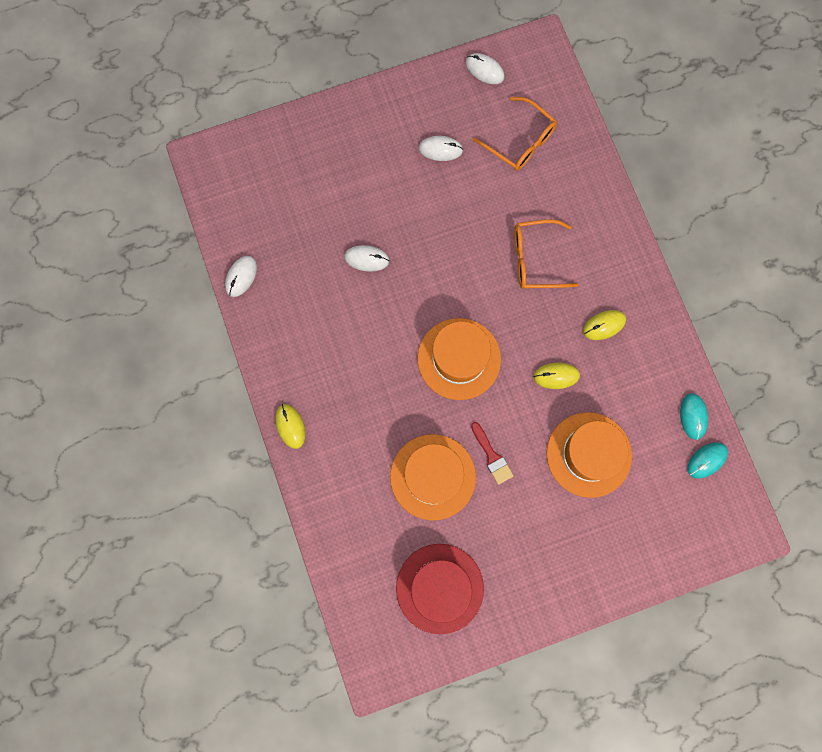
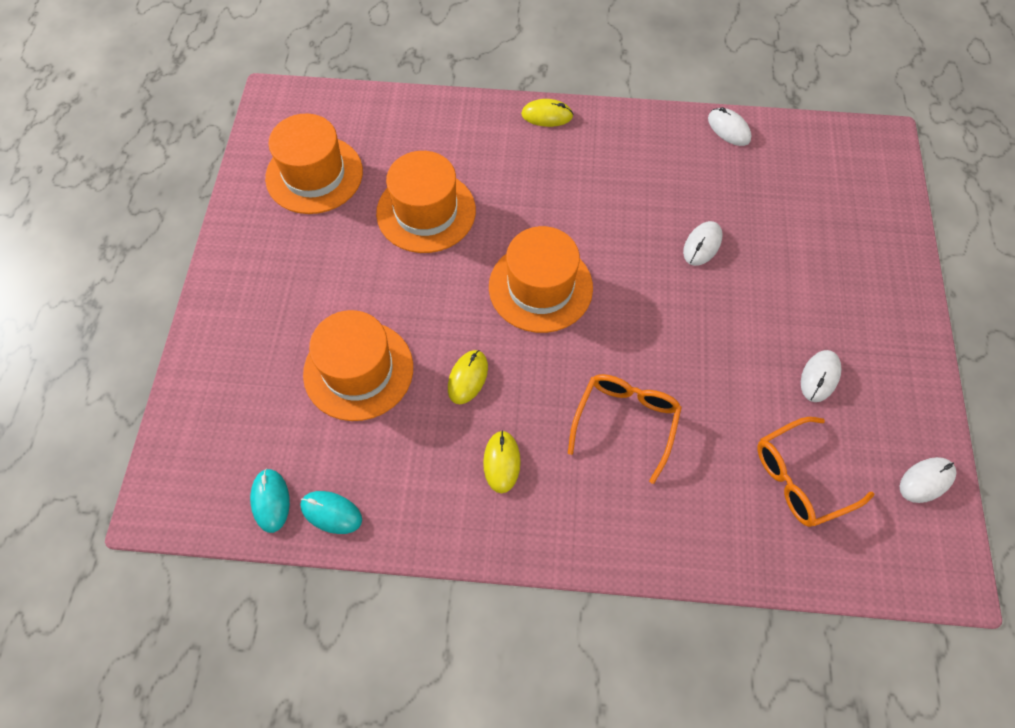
camera: 115 degrees right, 15 degrees down
red hat [396,544,484,634] -> orange hat [265,113,363,214]
red brush [471,422,513,485] -> none

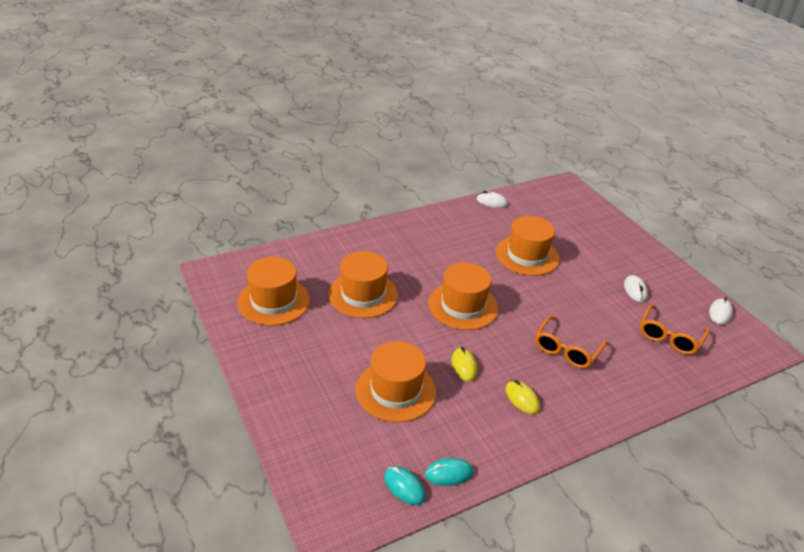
camera: 35 degrees left, 25 degrees down
yellow mouse [521,99,573,127] -> none
orange glasses [568,374,682,484] -> orange glasses turned 135 degrees counterclockwise [535,316,607,368]
white mouse [683,221,723,266] -> orange hat [496,216,559,276]

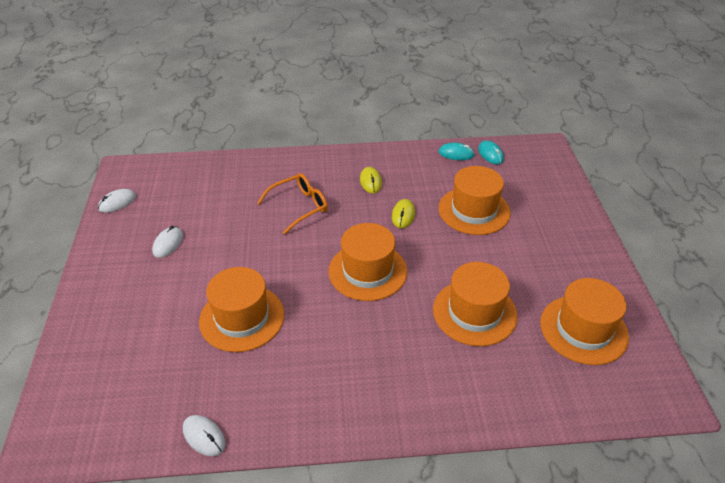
camera: 155 degrees left, 5 degrees up
orange glasses [640,305,709,355] -> none

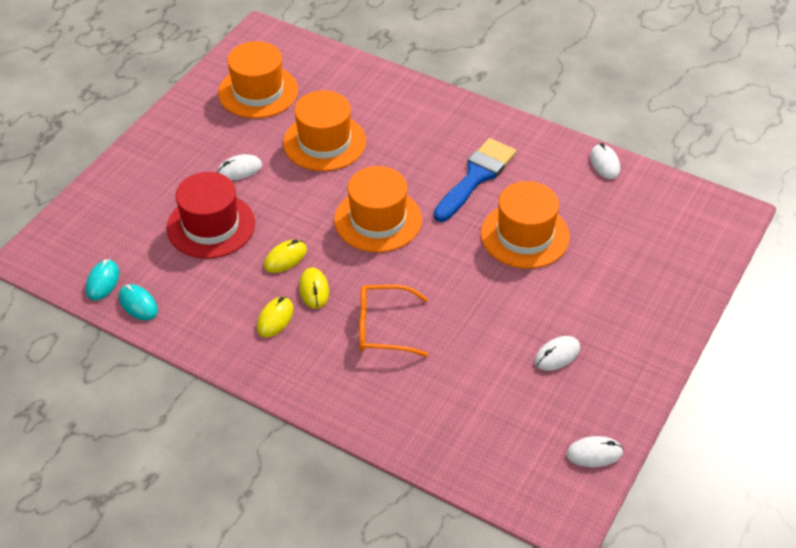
camera: 145 degrees left, 5 degrees up
orange hat [438,166,510,235] -> red hat [167,172,255,259]
none -> white mouse [217,154,262,181]
none -> yellow mouse [299,267,329,309]
none -> blue brush [434,138,516,222]

